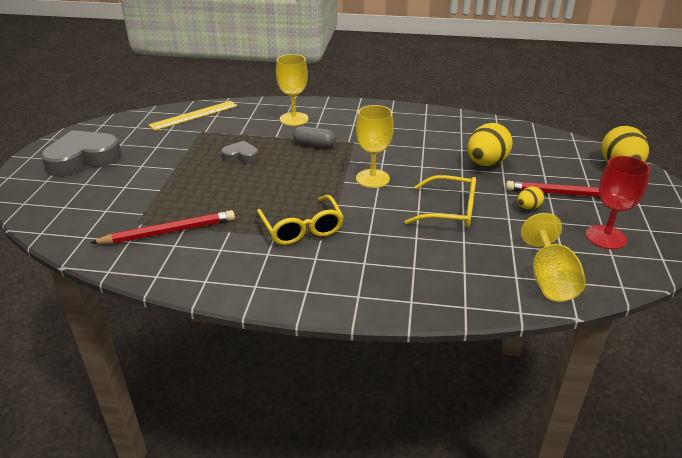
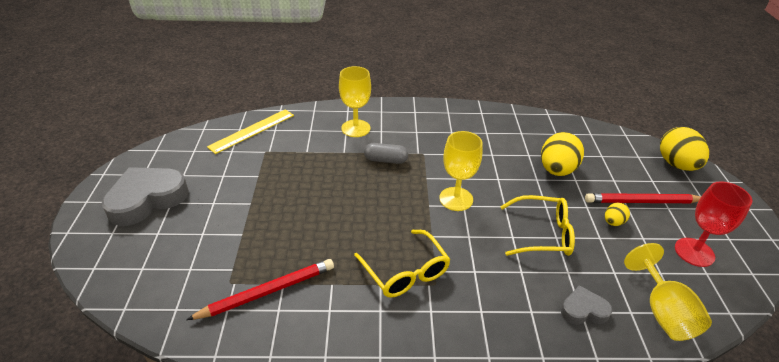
camera: 10 degrees left, 5 degrees up
grey heart [221,141,259,163] -> grey heart moved to [561,285,613,325]

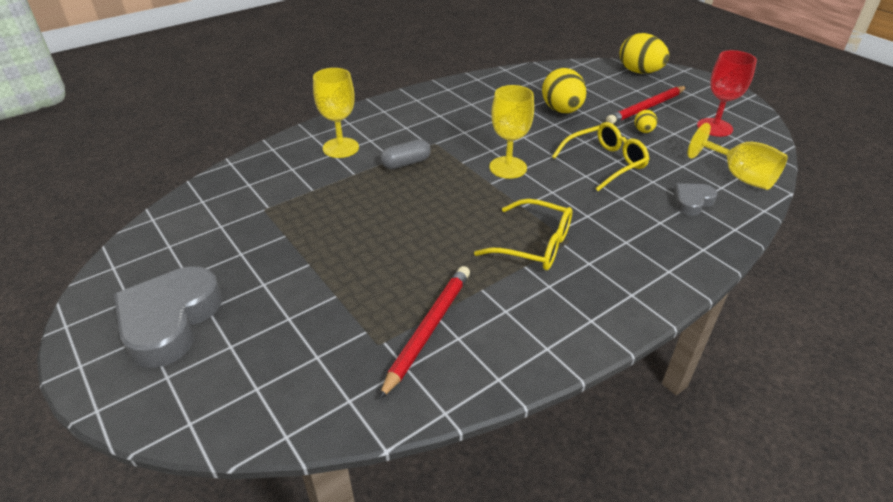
camera: 35 degrees left, 0 degrees up
yellow ruler [207,109,294,154] -> none

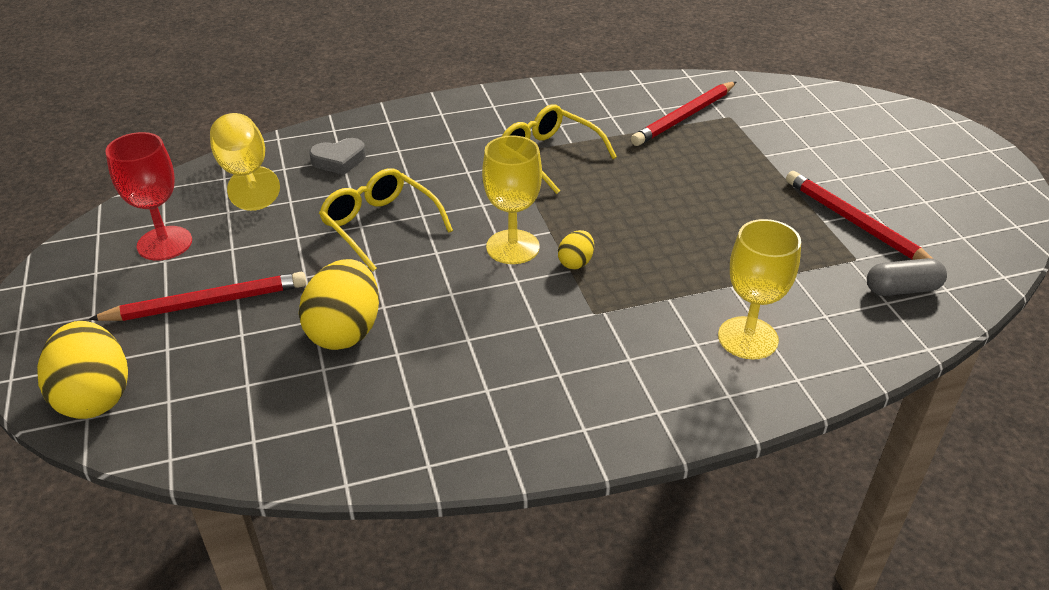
camera: 160 degrees left, 0 degrees up
grey heart [114,266,222,368] -> none
grey capsule [380,139,431,170] -> grey capsule moved to [867,258,947,296]
yellow glasses [552,122,650,191] -> yellow glasses turned 60 degrees clockwise [319,168,453,272]
yellow egg [634,110,657,133] -> yellow egg moved to [558,230,594,269]
none -> red pencil [786,171,933,260]

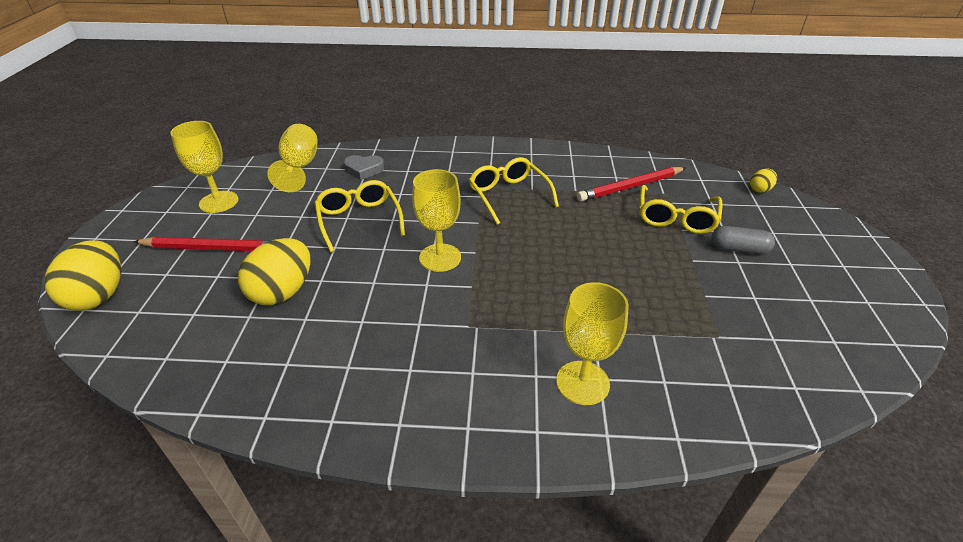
camera: 20 degrees right, 0 degrees up
red goblet [105,132,192,261] -> yellow goblet [170,121,238,213]
yellow egg [558,230,594,269] -> yellow egg moved to [750,168,777,193]
red pencil [786,171,933,260] -> none
grey capsule [867,258,947,296] -> grey capsule moved to [711,226,775,255]
none -> yellow glasses [640,185,723,234]

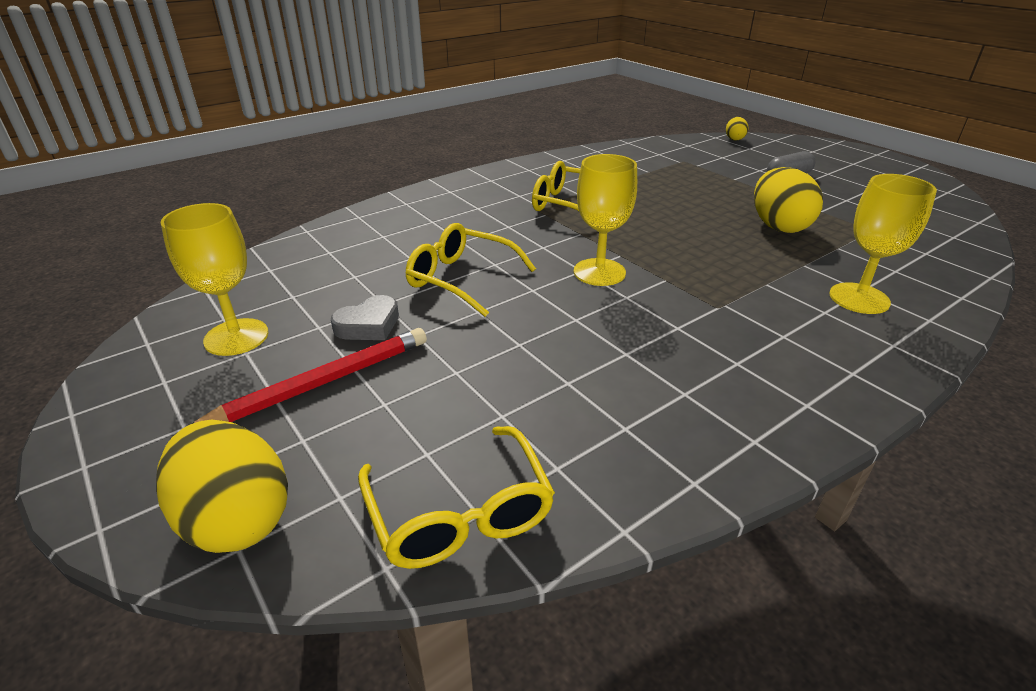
camera: 40 degrees left, 5 degrees down
yellow egg [238,238,311,305] -> yellow egg moved to [754,167,823,233]
yellow goblet [267,124,318,192] -> none
grey heart [344,155,384,180] -> grey heart moved to [331,295,399,340]
red pencil [577,167,686,202] -> none
yellow glasses [640,185,723,234] -> yellow glasses moved to [358,426,555,569]

